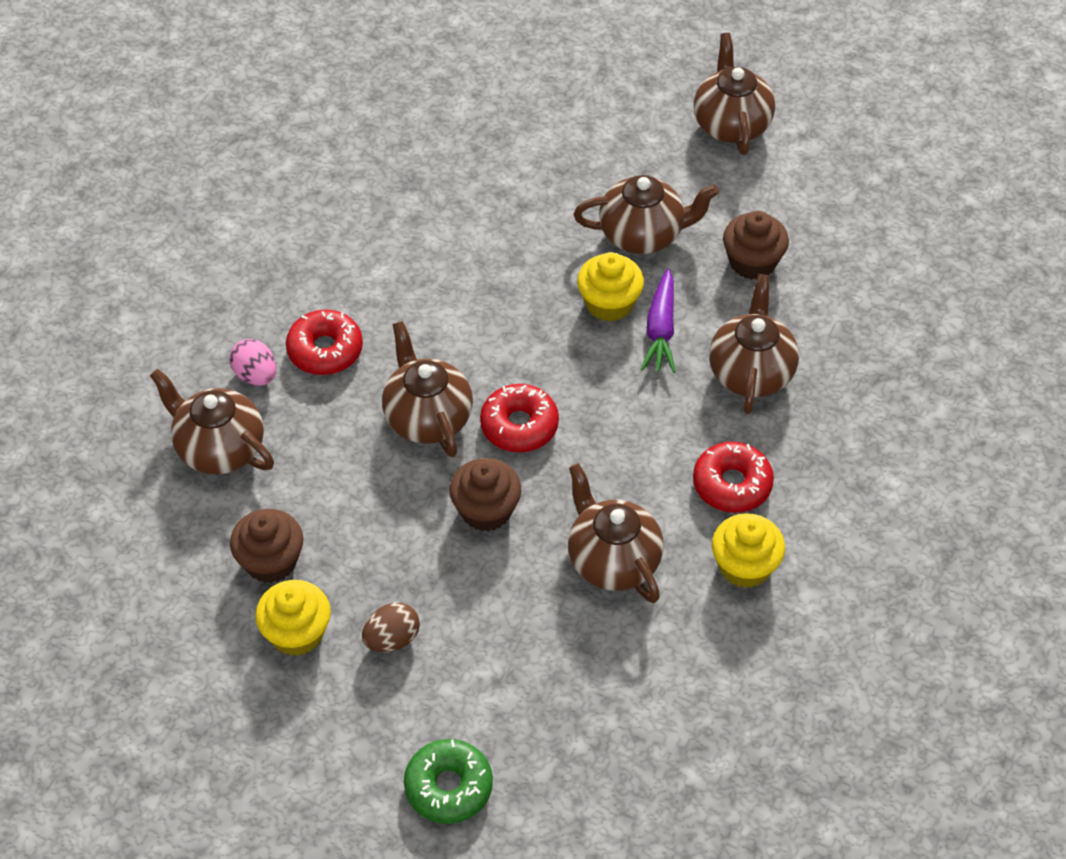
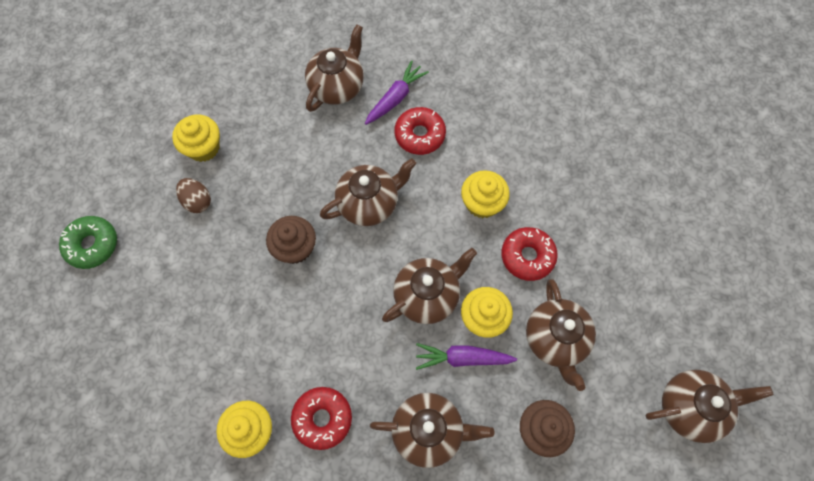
camera: 85 degrees right, 15 degrees up
pink egg [230,339,276,386] -> purple carrot [365,60,429,125]
brown cupcake [230,509,303,583] -> none
red donut [480,384,559,453] -> red donut moved to [501,227,558,281]
brown teapot [568,463,663,603] -> brown teapot moved to [382,248,477,324]
none -> yellow cupcake [461,170,510,218]

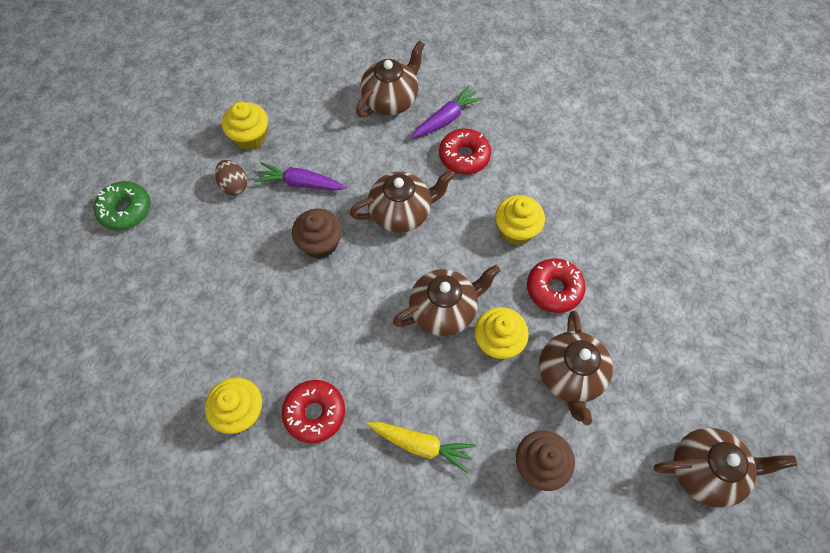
camera: 10 degrees right, 5 degrees down
brown teapot [370,393,494,468] -> yellow carrot [367,422,476,473]
purple carrot [416,343,517,370] -> purple carrot moved to [254,162,346,191]

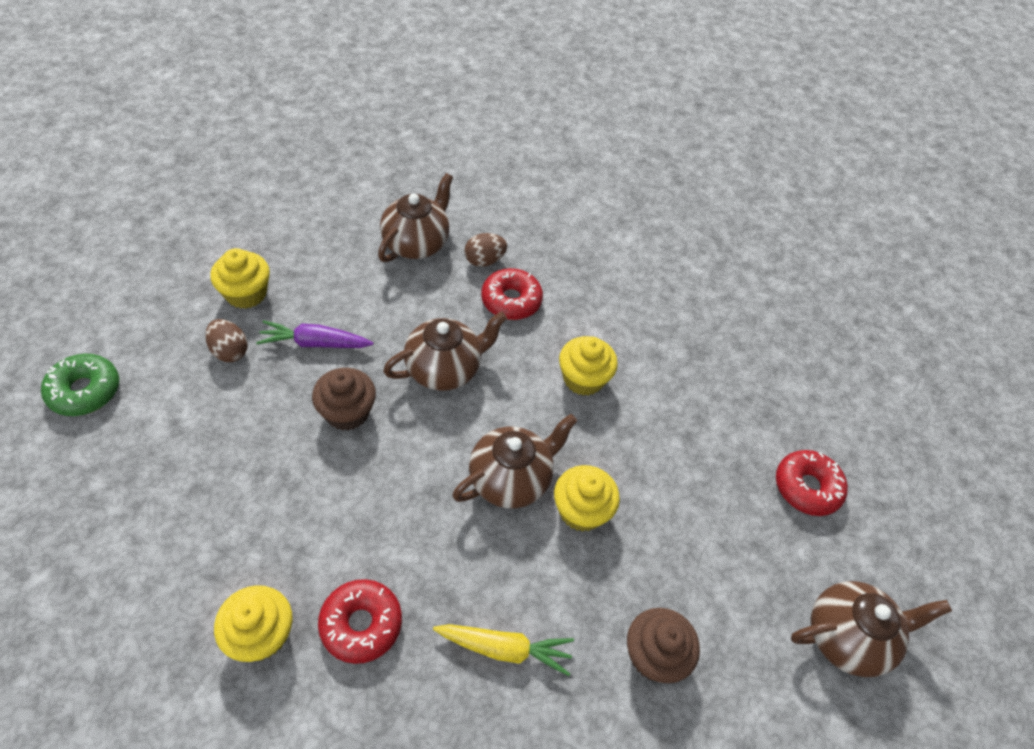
camera: 15 degrees left, 10 degrees down
purple carrot [411,85,484,138] -> brown egg [464,233,507,267]
red donut [527,258,586,313] -> red donut moved to [776,450,848,516]
brown teapot [539,311,613,425] -> none

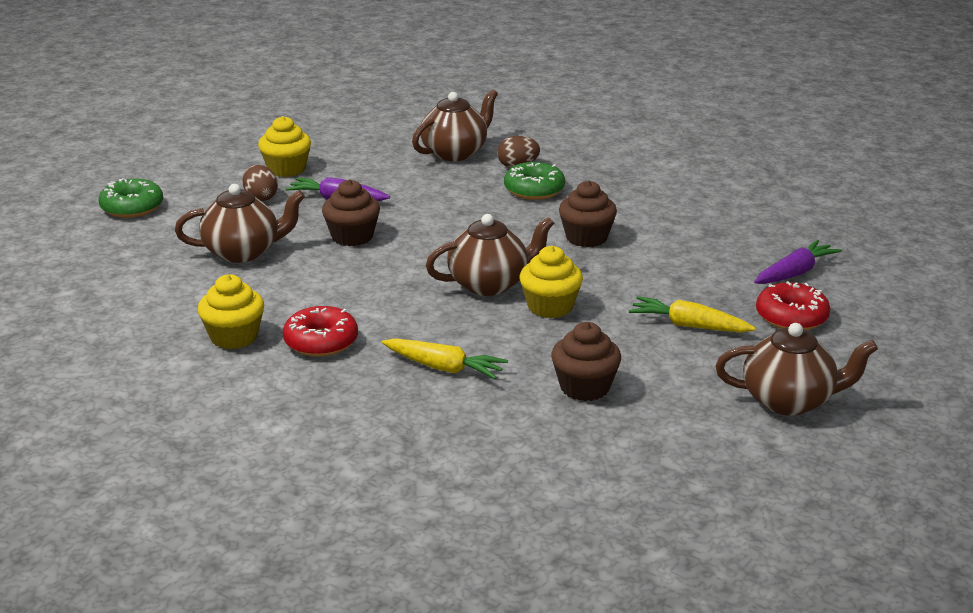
camera: 20 degrees right, 25 degrees down
brown teapot [383,311,507,391] -> brown teapot moved to [175,184,305,263]
red donut [481,268,543,320] -> green donut [504,162,565,200]
yellow cupcake [559,336,618,396] -> brown cupcake [559,181,617,247]
none -> yellow carrot [629,296,756,333]
none -> purple carrot [754,240,842,284]

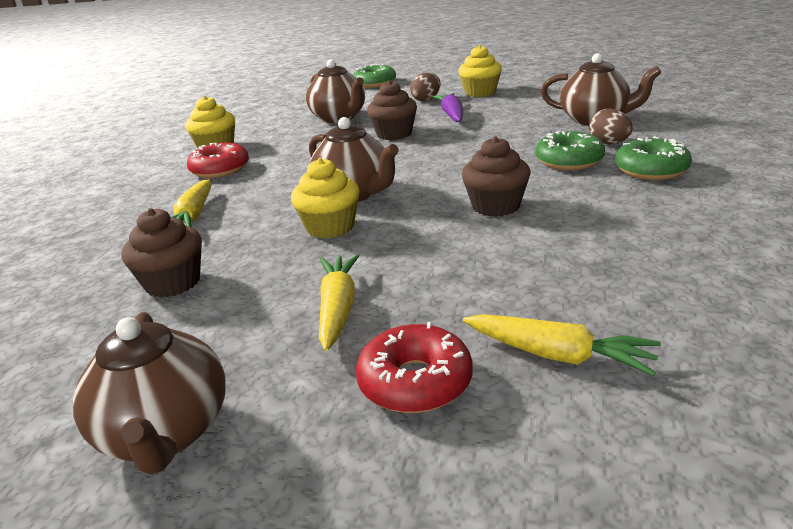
camera: 70 degrees right, 0 degrees up
purple carrot [754,240,842,284] -> yellow carrot [463,314,661,376]
none -> green donut [615,136,692,180]

